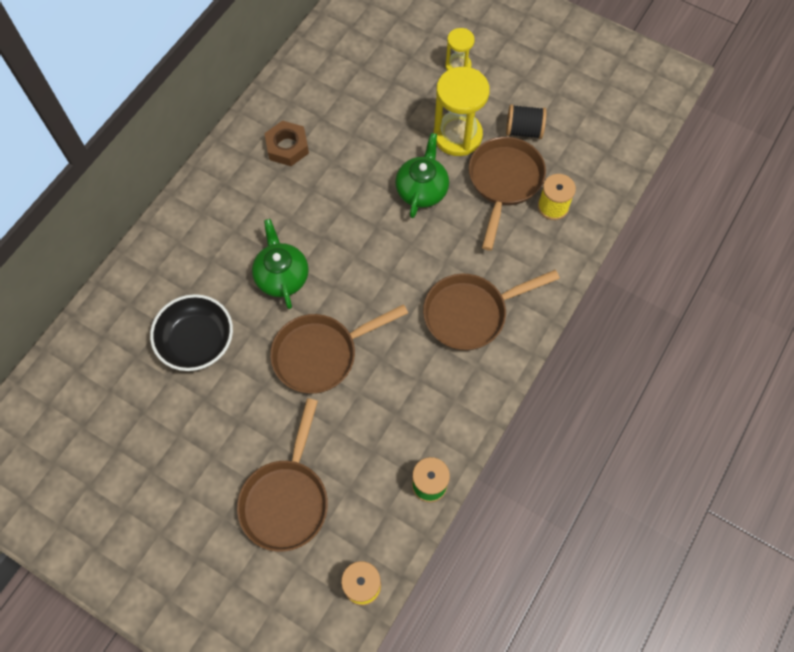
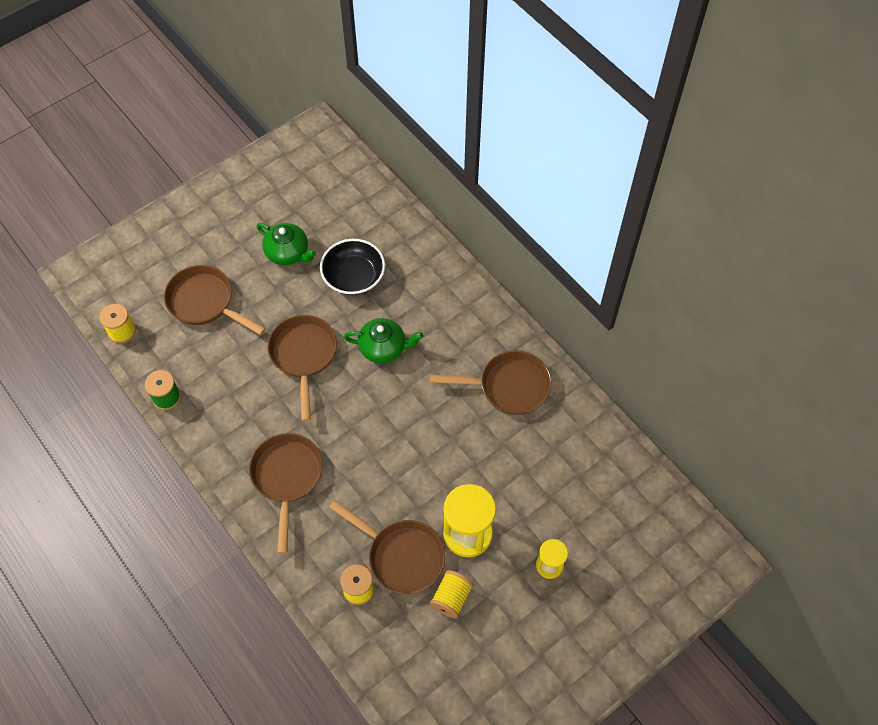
camera: 110 degrees right, 5 degrees down
brown nut [264,121,309,166] -> brown pan [429,350,552,415]
green teapot [395,133,449,218] -> green teapot moved to [256,223,316,265]
black spool [506,104,547,139] -> yellow spool [430,570,474,618]

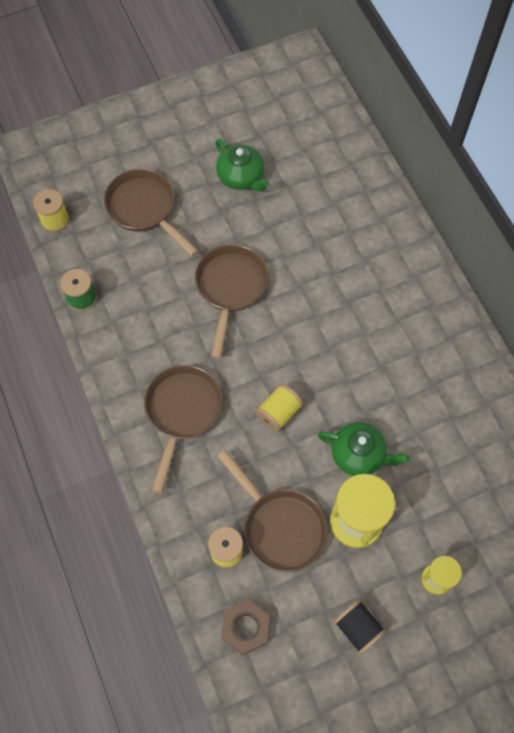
camera: 15 degrees right, 5 degrees up
black bowl [320,239,385,295] -> none
green teapot [344,318,423,363] -> green teapot moved to [318,422,410,476]
brown pan [429,350,552,415] -> none
yellow spool [430,570,474,618] -> yellow spool moved to [255,384,303,432]
none -> brown nut [221,600,270,655]
none -> black spool [333,599,387,655]

